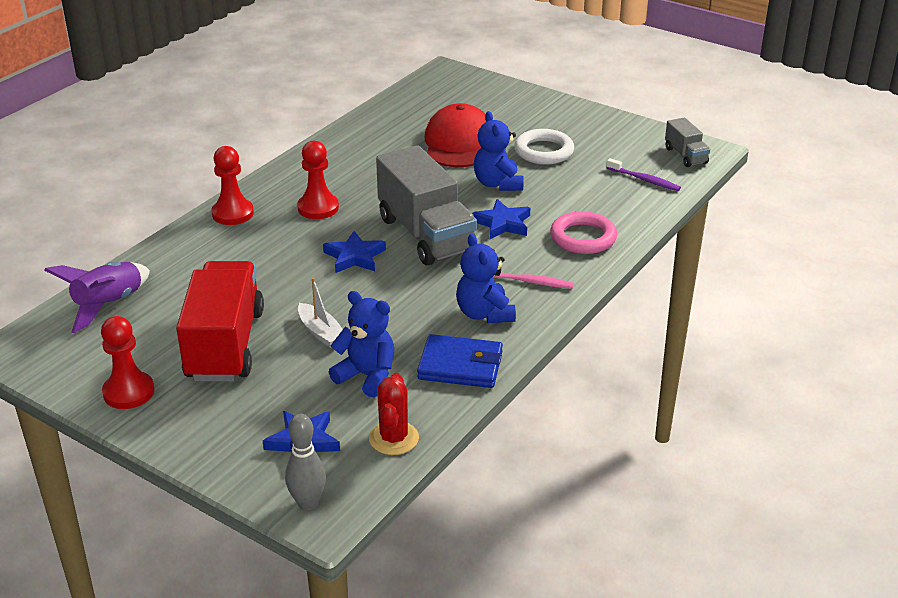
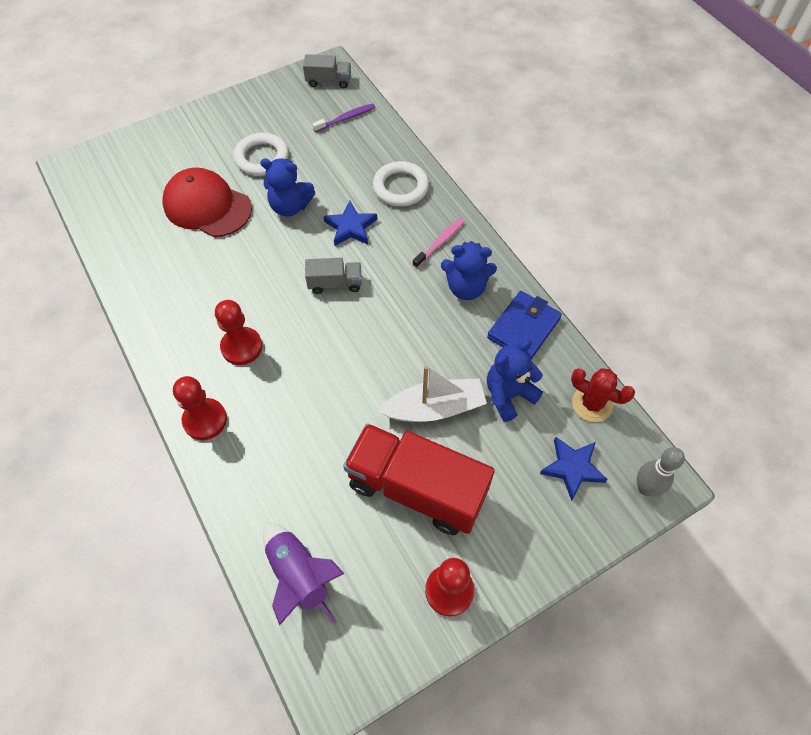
camera: 65 degrees left, 25 degrees up
white boat [298,278,343,348] -> white boat [378,366,487,422], size x1.59
blue star [323,231,386,273] -> none
grey truck [376,145,477,265] -> grey truck [305,258,362,294], size x0.47
pink ring [550,211,617,254] -> white ring [373,161,429,207]

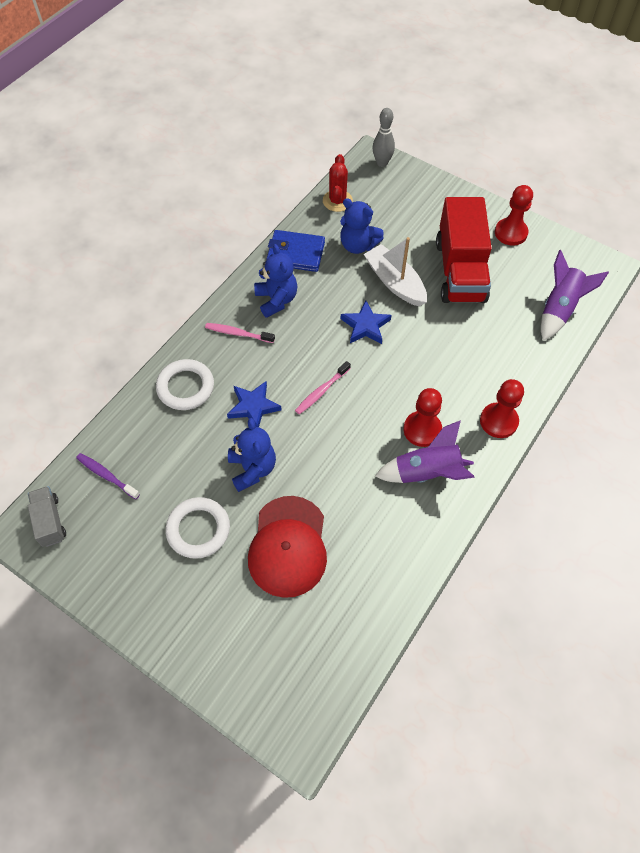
camera: 115 degrees left, 0 degrees up
grey truck [305,258,362,294] -> pink toothbrush [295,361,351,414]
blue star [540,437,608,501] -> blue star moved to [341,301,392,344]
none -> purple rocket [375,420,475,483]

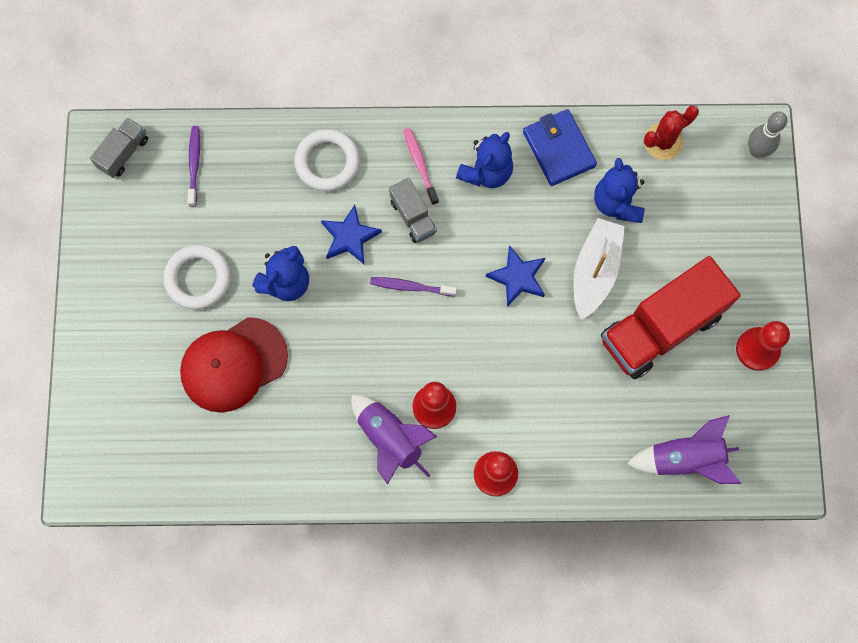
camera: 55 degrees right, 15 degrees up
pink toothbrush [295,361,351,414] -> purple toothbrush [370,277,457,297]
none -> grey truck [389,178,437,243]

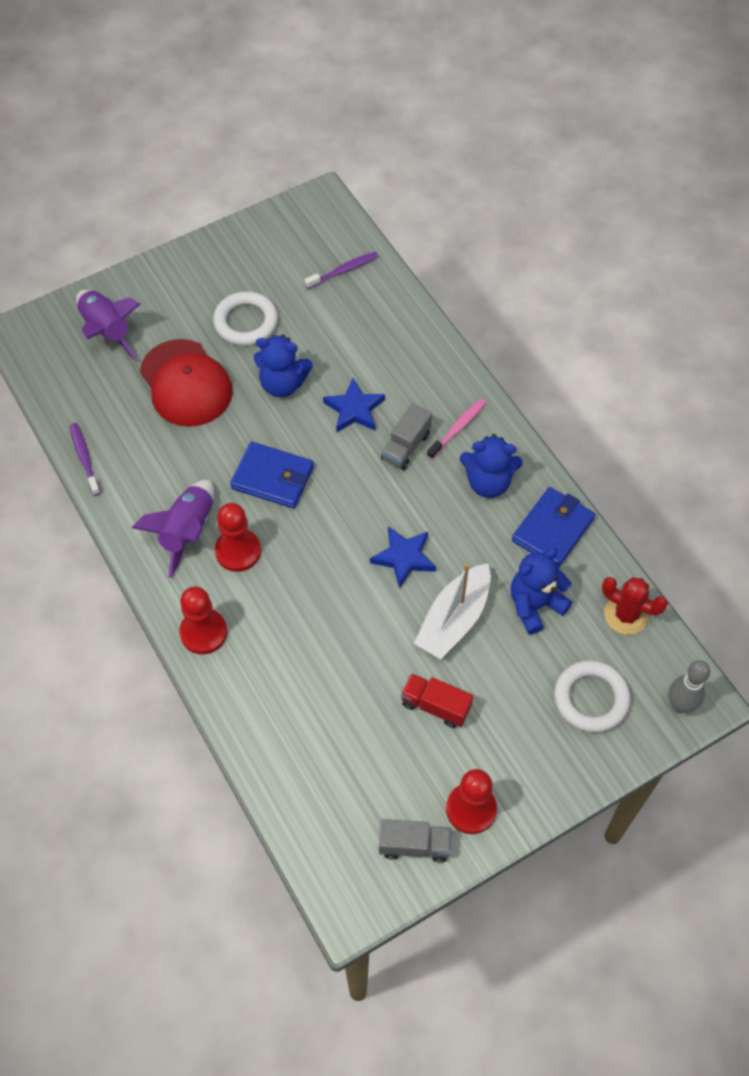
camera: 60 degrees right, 15 degrees down
grey truck [90,118,148,178] -> grey truck moved to [379,819,452,863]
red cap [180,317,288,413] -> red cap turned 150 degrees counterclockwise [140,339,233,427]
white ring [294,129,360,191] -> white ring moved to [554,660,631,733]
purple toothbrush [370,277,457,297] -> purple toothbrush moved to [70,423,101,496]
white boat [573,218,625,320] -> white boat turned 135 degrees clockwise [414,563,491,659]
red truck [601,256,741,379] -> red truck [401,673,473,728], size x0.47
purple rocket [627,415,741,484] -> purple rocket moved to [76,290,140,361]
none -> blue wallet [230,442,314,509]

